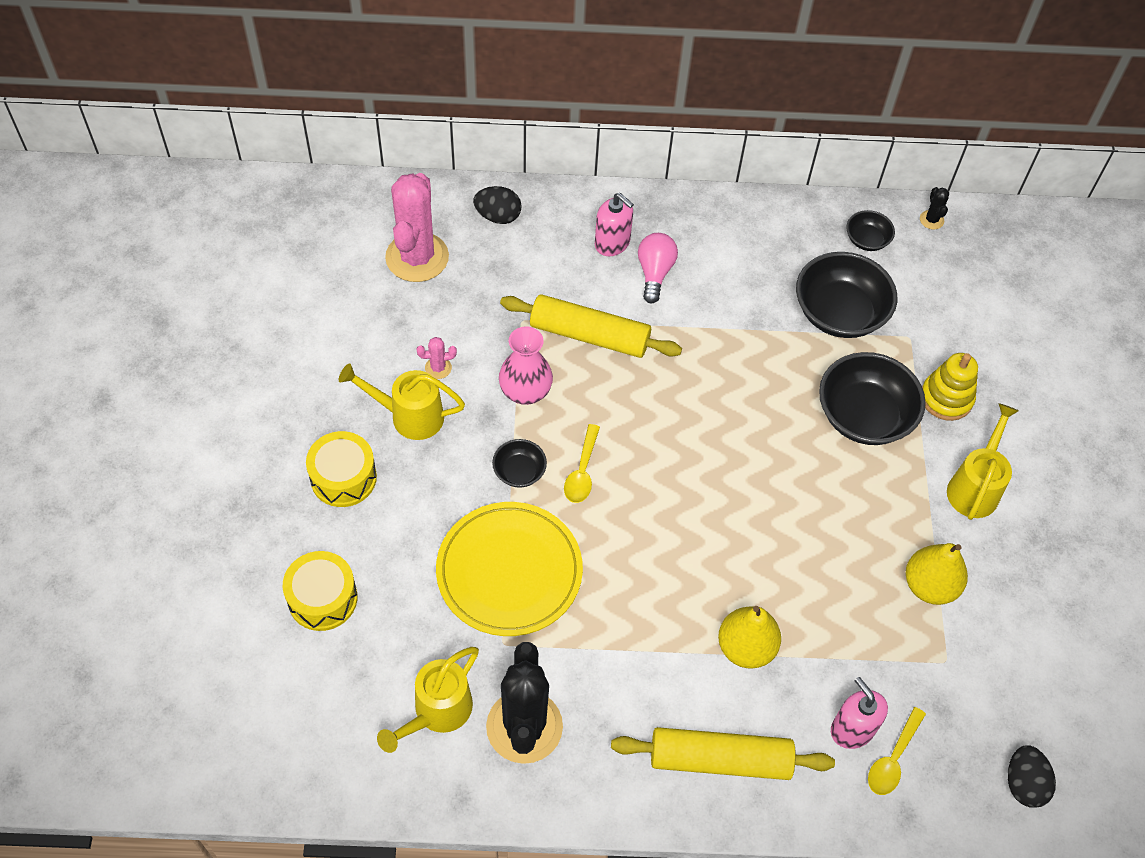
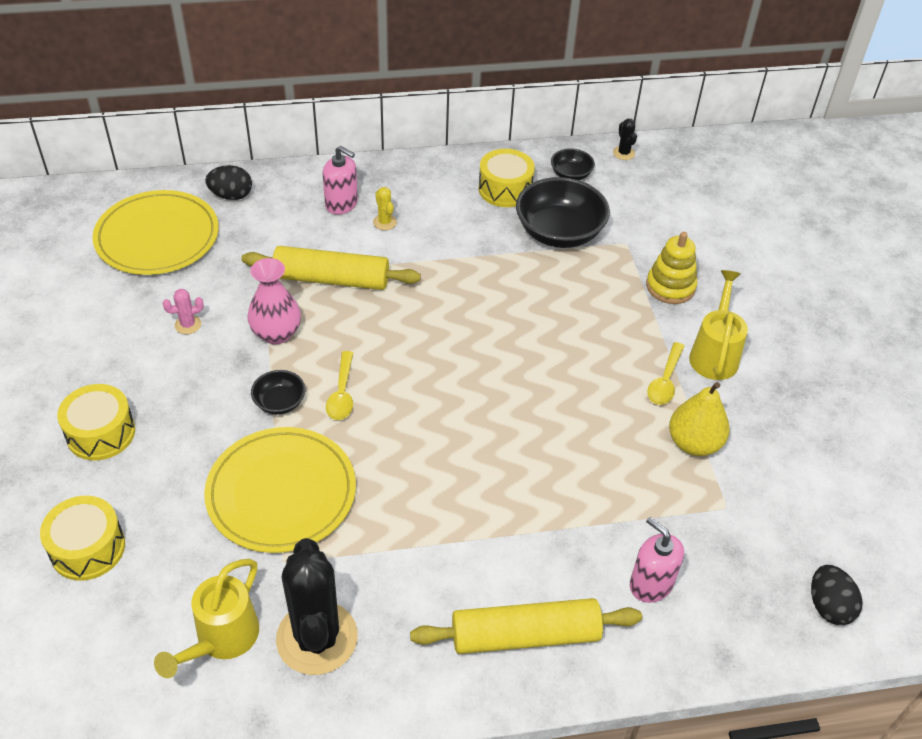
camera: 10 degrees left, 10 degrees down
yellow watering can [339,364,465,440] -> none
pink cactus [385,173,449,282] -> yellow plate [92,190,219,275]
pink light bulb [638,233,678,303] -> yellow cactus [373,187,397,230]
yellow pear [718,606,781,669] -> none
black bowl [819,352,926,445] -> none
yellow spoon [868,707,926,795] -> yellow spoon moved to [647,342,684,405]
none -> yellow drum [479,149,535,207]

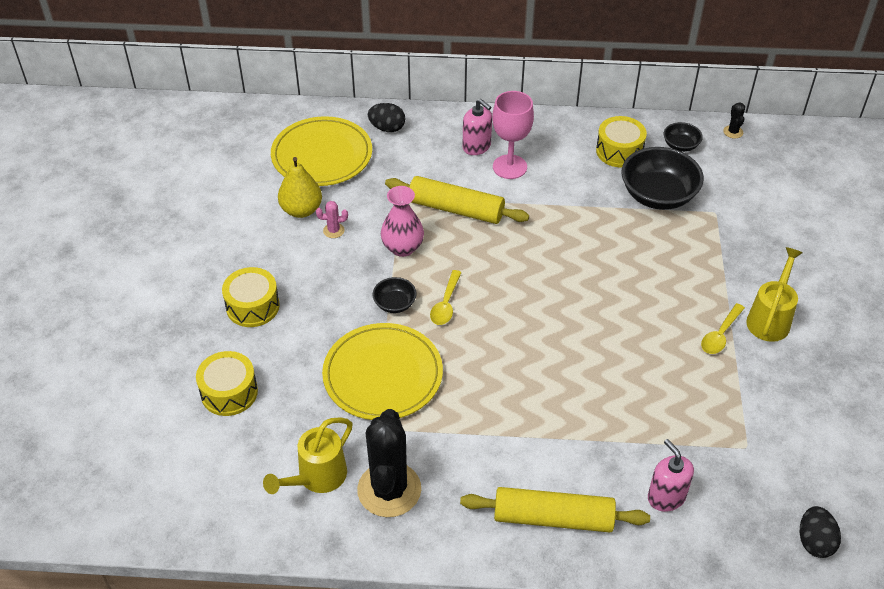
camera: 15 degrees right, 0 degrees up
yellow cactus [373,187,397,230] -> pink goblet [492,91,534,179]
yellow stacking toy [646,232,697,304] -> none
yellow pear [669,382,730,456] -> yellow pear moved to [278,157,322,218]

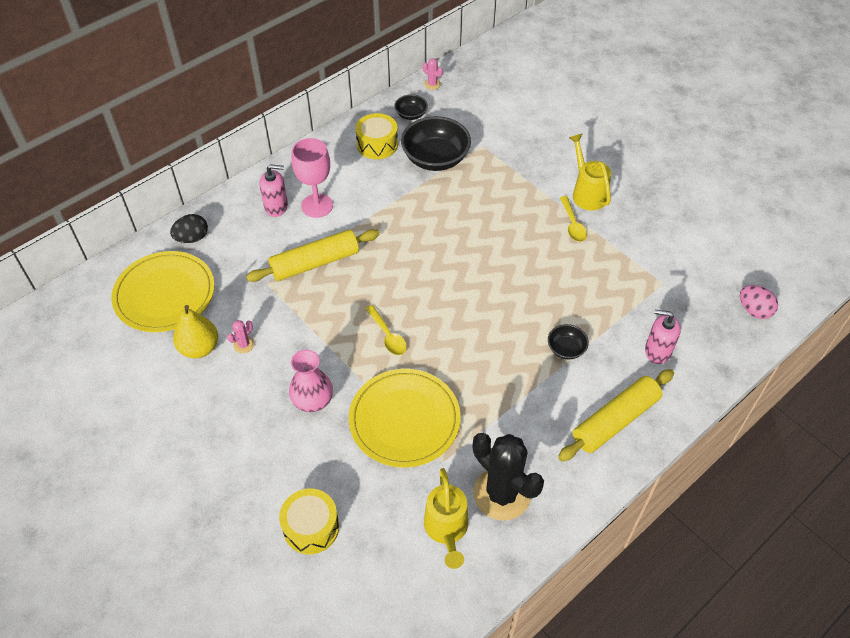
camera: 45 degrees left, 5 degrees up
yellow drum [222,267,280,327] -> none
black bowl [373,277,417,313] -> black bowl moved to [548,324,589,359]
pink vase [381,186,424,257] -> pink vase moved to [289,350,333,412]
black cactus [723,102,745,139] -> pink cactus [423,58,443,90]
black egg [800,506,841,558] -> pink egg [740,285,778,319]

